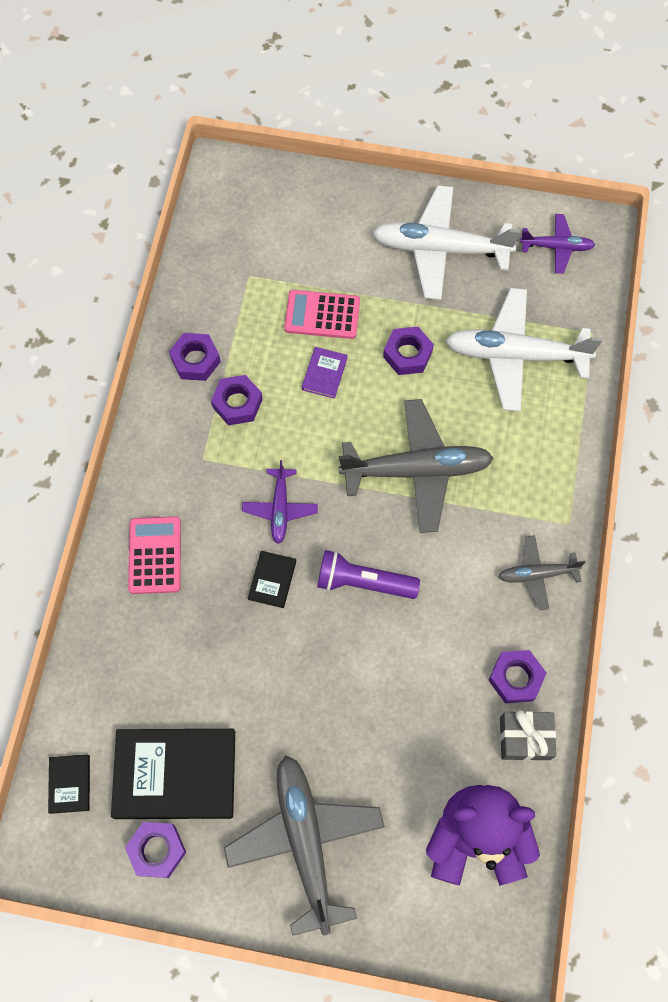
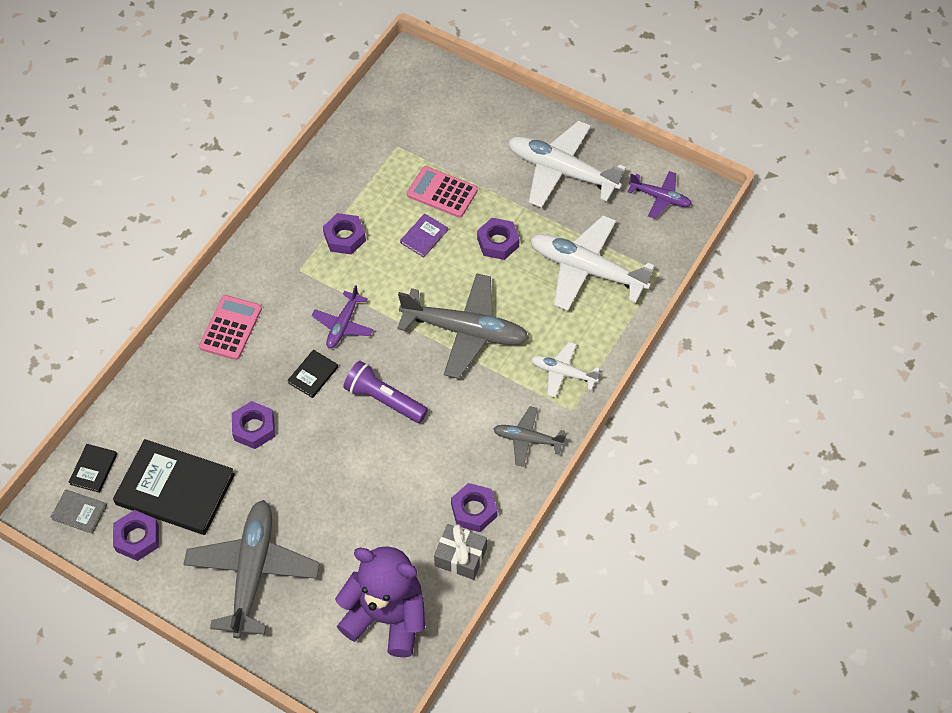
camera: 20 degrees right, 10 degrees down
purple nut [169,333,221,381] -> purple nut moved to [232,401,275,449]
none -> grey book [50,489,107,534]
none -> white plane [531,342,600,398]

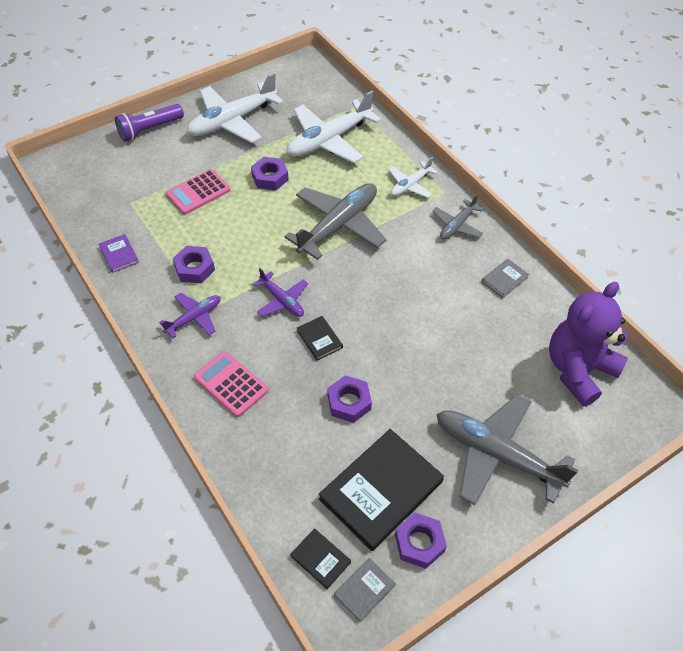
camera: 65 degrees left, 5 degrees down
purple flashlight [343,361,428,423] -> purple flashlight moved to [115,104,184,142]
purple book [400,214,448,257] -> purple book moved to [99,234,139,273]
grey gift [434,524,487,580] -> none
purple nut [451,483,498,532] -> grey book [482,259,529,298]
purple plane [628,171,692,219] -> purple plane moved to [159,293,221,338]

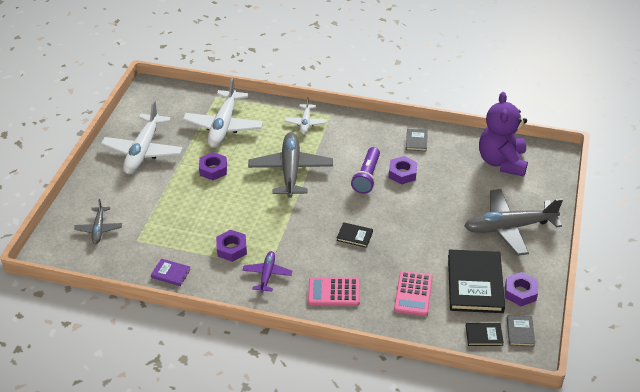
camera: 40 degrees left, 10 degrees down
purple flashlight [115,104,184,142] -> purple flashlight moved to [351,147,380,194]
pink calculator [165,169,230,215] -> pink calculator moved to [394,271,433,316]
purple plane [253,268,308,317] -> none
purple nut [327,375,372,423] -> purple nut moved to [389,156,417,185]
grey plane [432,194,484,240] -> grey plane moved to [74,199,122,244]

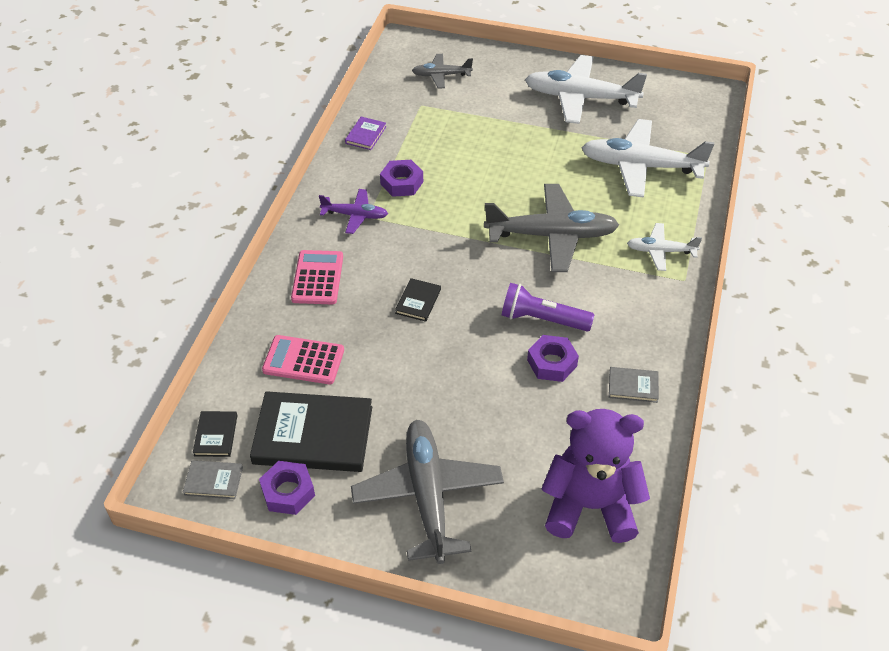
camera: 90 degrees right, 5 degrees up
purple nut [199,152,227,180] -> none

